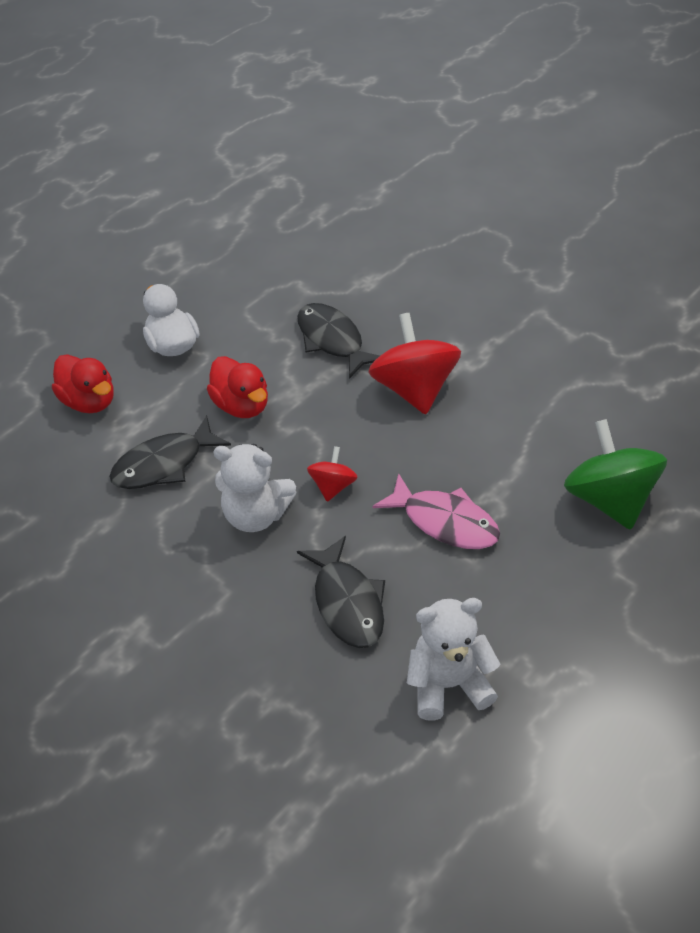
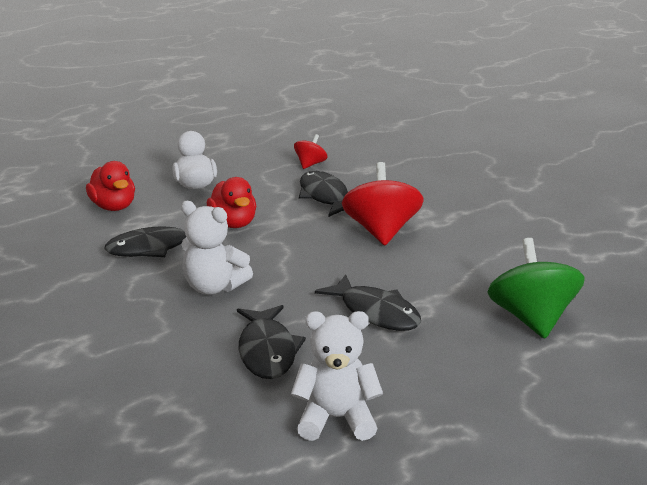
camera: 10 degrees right, 20 degrees down
red spinning top [307,446,358,502] -> red spinning top moved to [294,134,327,169]
pink fish [372,473,500,549] -> black fish [315,274,421,331]

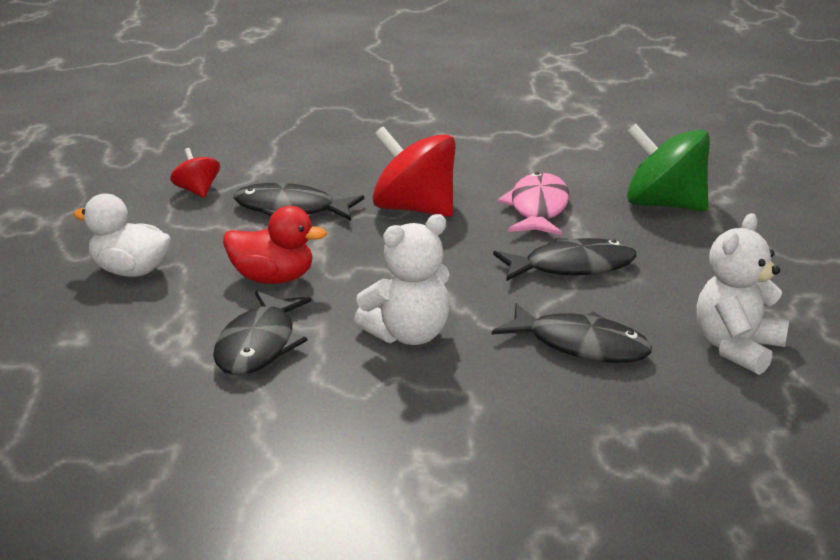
camera: 55 degrees left, 0 degrees up
red duck [86,161,135,211] -> none
none -> pink fish [498,172,569,236]

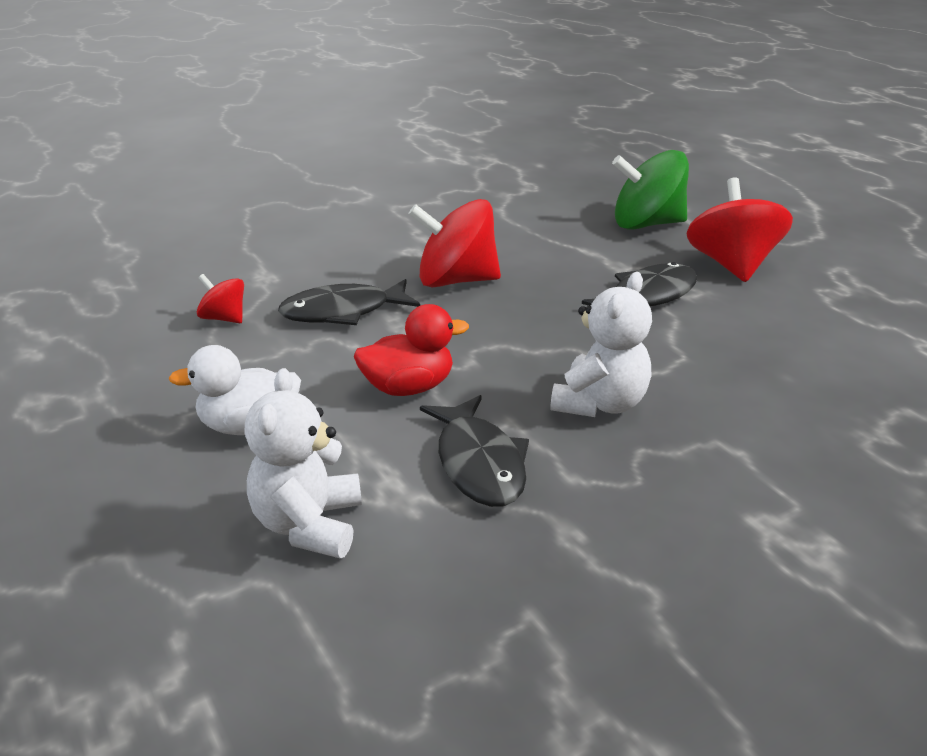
camera: 30 degrees left, 5 degrees up
black fish [492,303,652,363] -> none
pink fish [498,172,569,236] -> none
white teddy bear [697,213,789,375] -> white teddy bear moved to [244,368,362,558]
none -> red spinning top [686,177,793,282]

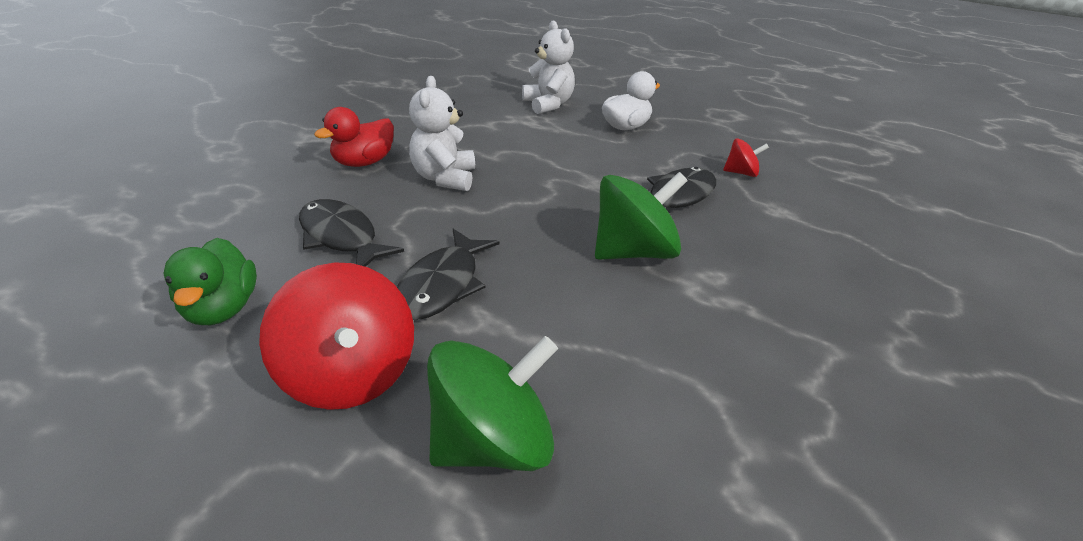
camera: 150 degrees right, 5 degrees up
red duck [354,304,469,396] -> red duck moved to [314,107,394,167]
red spinning top [408,199,501,288] -> green spinning top [595,172,688,260]
black fish [420,395,529,507] -> black fish moved to [299,199,404,267]
none -> green duck [163,238,257,325]

